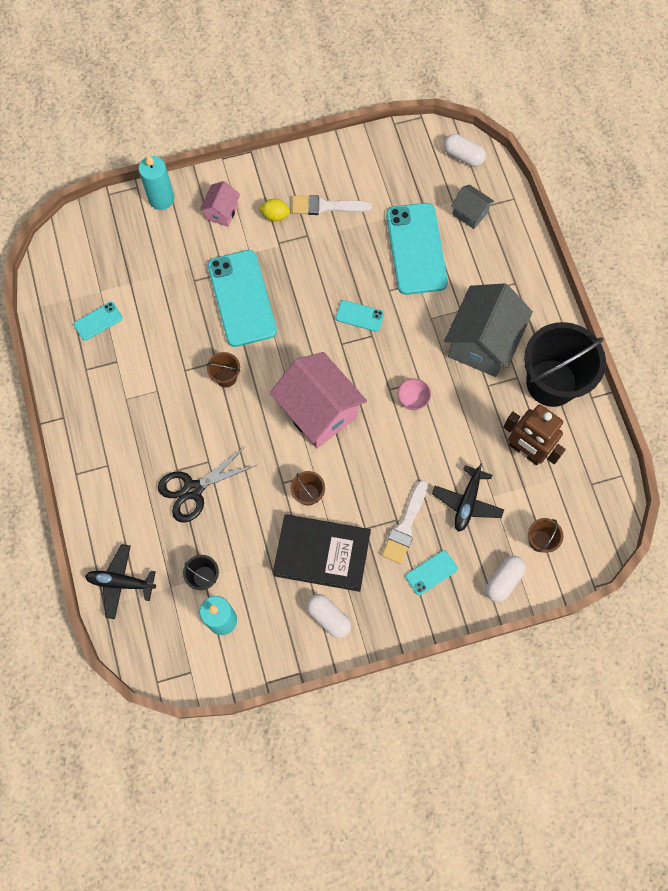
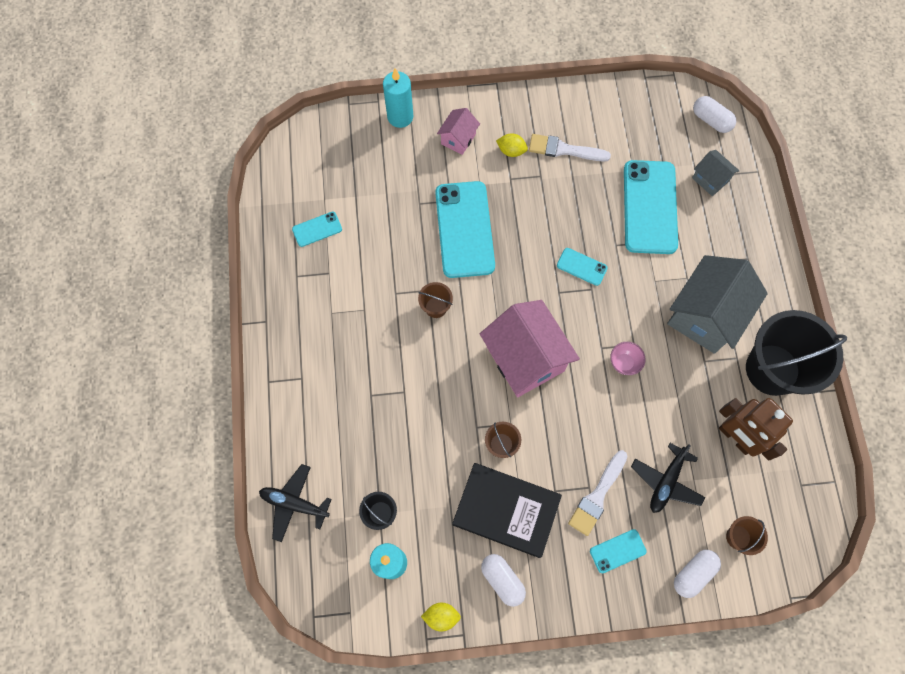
camera: 10 degrees right, 0 degrees up
black scissors [158,447,257,523] -> none
none -> yellow lemon [421,603,461,632]

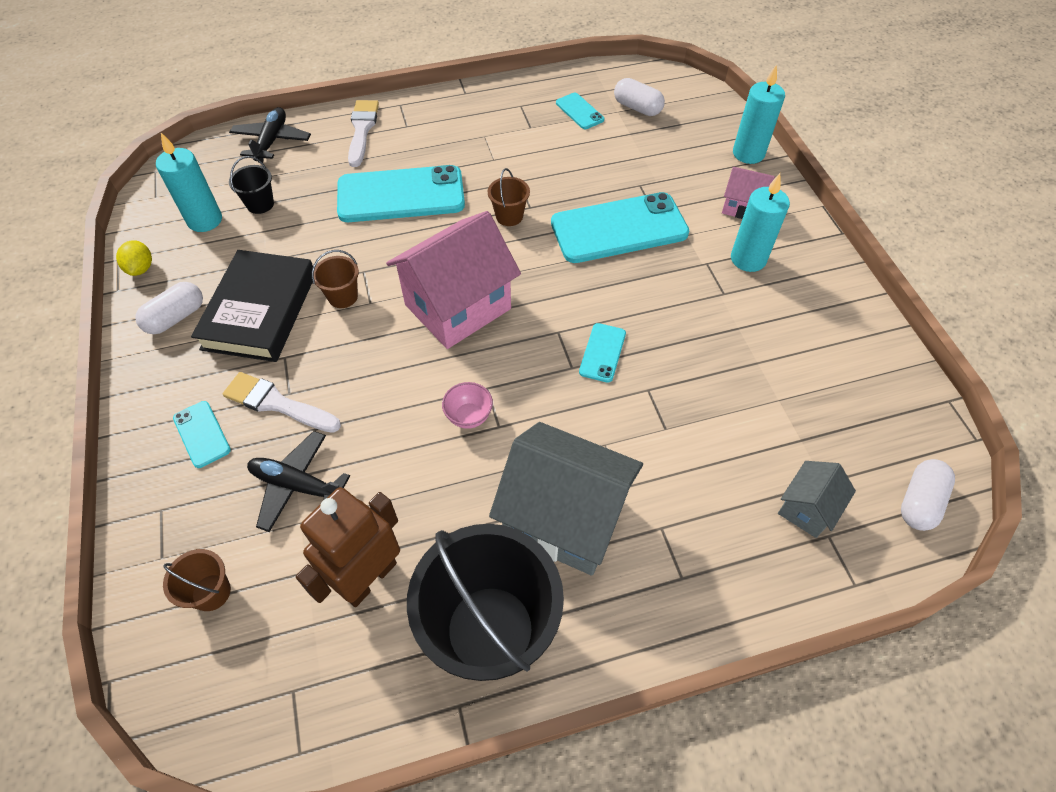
camera: 80 degrees right, 15 degrees down
yellow lemon [496,133,528,157] -> turquoise candle [731,173,790,272]
white brush [529,134,611,161] -> white brush moved to [348,100,379,167]
turquoise phone [624,160,678,254] -> turquoise phone moved to [337,165,465,222]
white capsule [674,550,721,598] -> white capsule moved to [614,78,665,116]

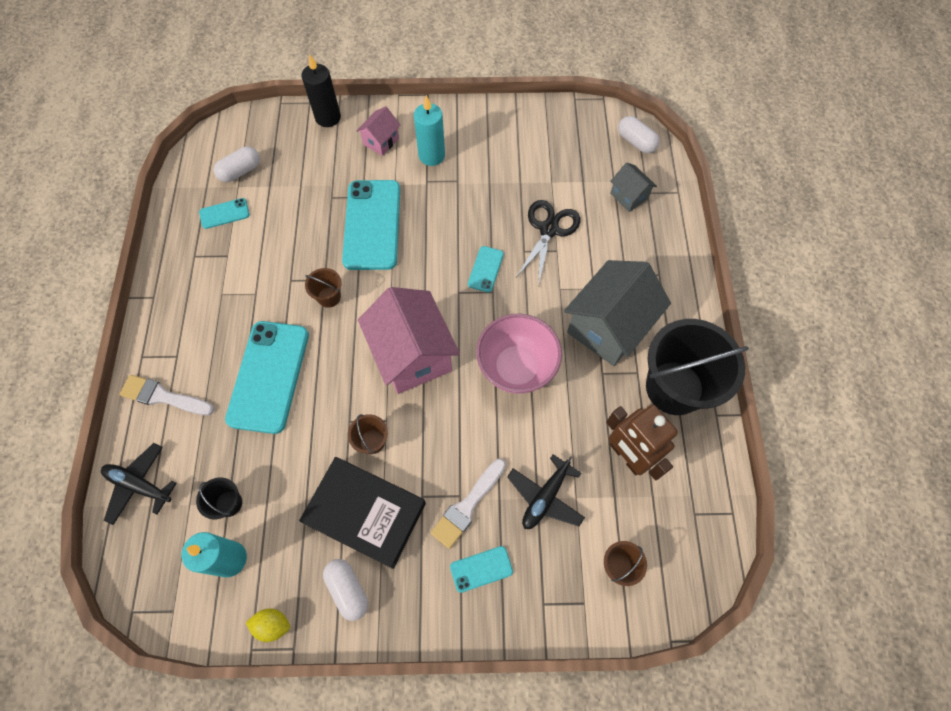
camera: 75 degrees left, 10 degrees up
pink bowl [442,382,493,429] -> pink bowl [476,314,562,394], size x2.21
turquoise phone [579,323,626,383] -> turquoise phone turned 75 degrees clockwise [468,246,504,292]
turquoise candle [733,64,785,164] -> black candle [302,54,341,127]
none -> black scissors [515,200,580,286]

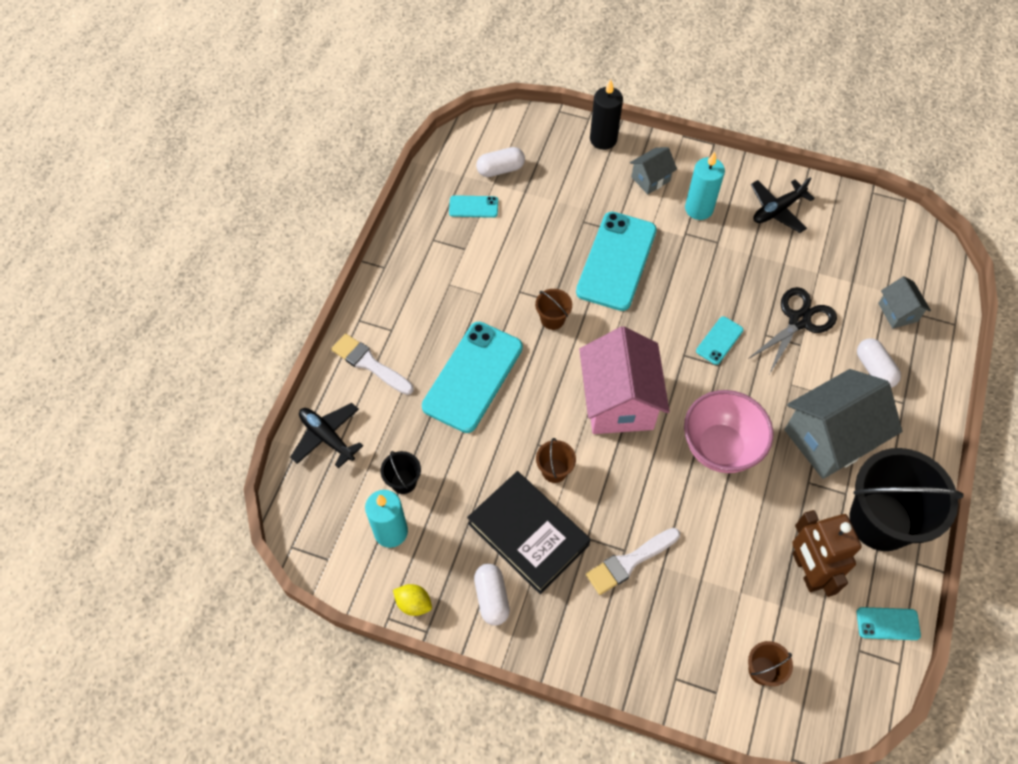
camera: 20 degrees right, 5 degrees down
pink house [356,106,401,156] -> grey house [630,147,677,194]
turquoise phone [450,546,513,593] -> turquoise phone moved to [857,607,921,640]
black plane [507,454,585,529] -> black plane moved to [751,177,815,233]
white capsule [618,116,660,153] -> white capsule moved to [857,338,901,388]

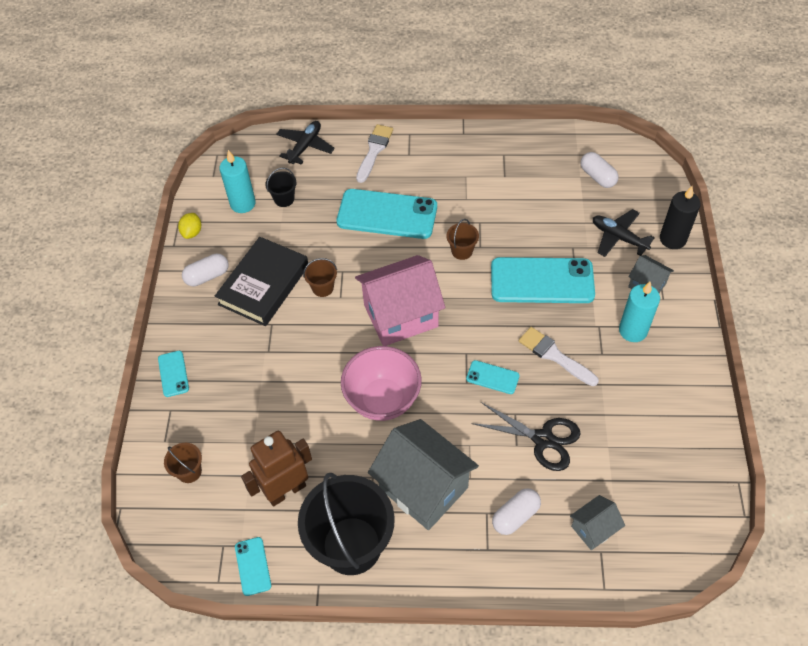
camera: 75 degrees right, 5 degrees down
turquoise phone [449,195,498,218] -> turquoise phone moved to [158,351,189,397]
white brush [586,528,680,595] -> white brush moved to [519,327,599,386]
black plane [751,177,815,233] -> black plane moved to [593,209,655,257]

